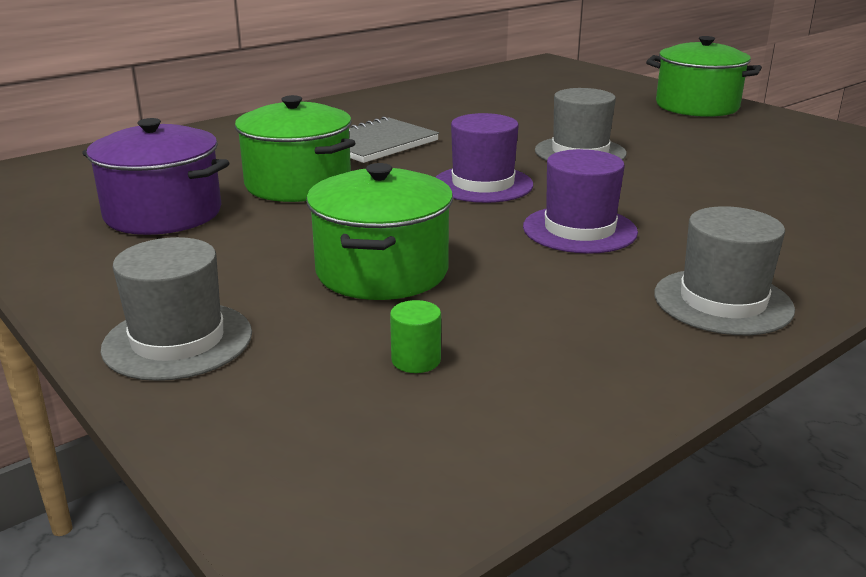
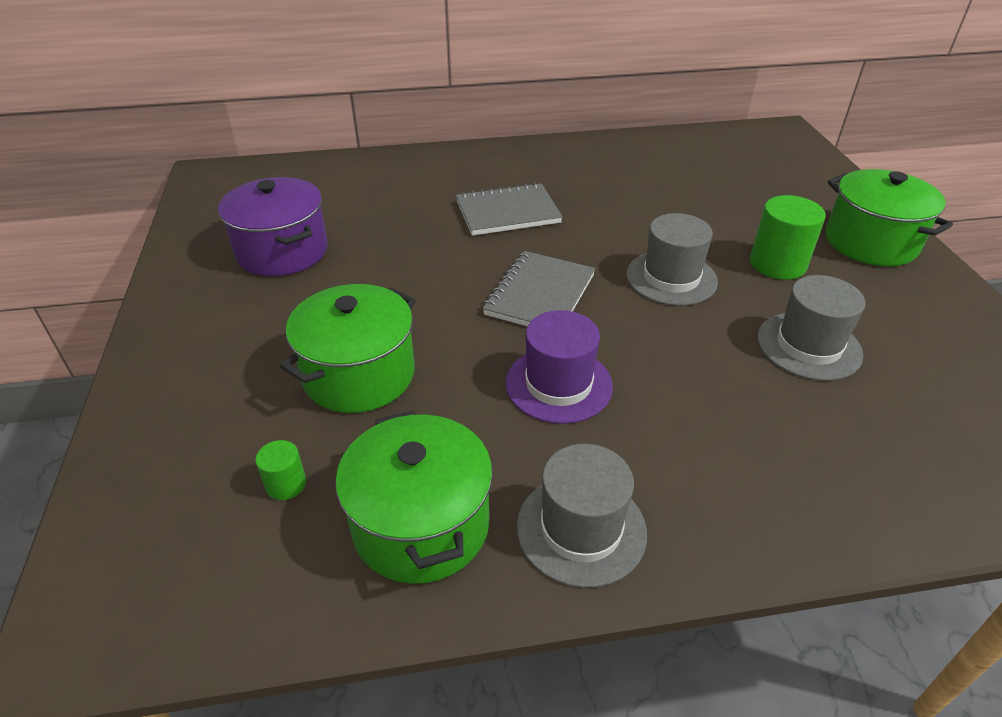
camera: 30 degrees right, 15 degrees up
grey hat [101,237,252,381] -> grey hat moved to [757,275,866,381]
green pot [235,95,355,202] -> green pot moved to [335,410,493,584]
purple hat [435,113,533,203] -> grey notebook [482,251,595,326]
none -> green cylinder [750,195,826,280]

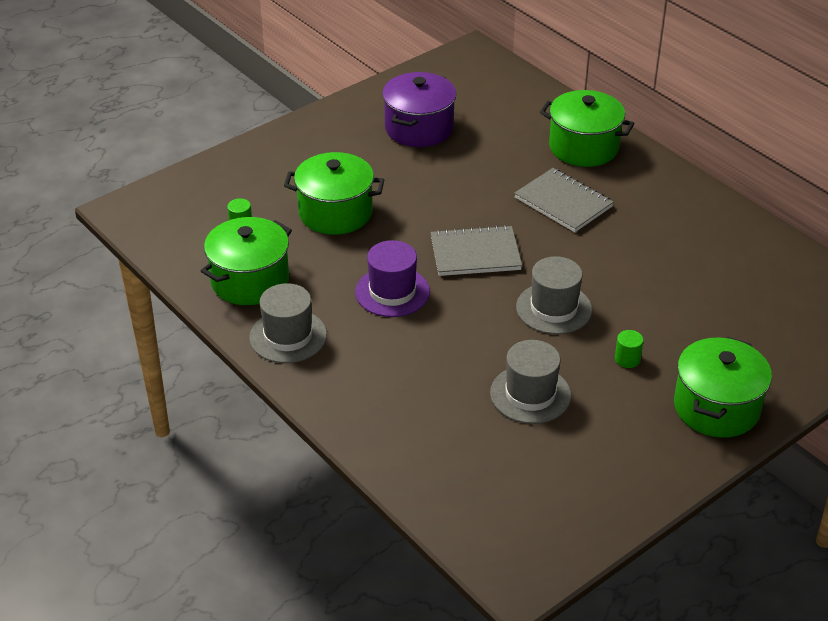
camera: 60 degrees right, 0 degrees up
green cylinder [750,195,826,280] -> green cylinder [615,330,644,368], size x0.52
none -> green pot [540,90,634,167]

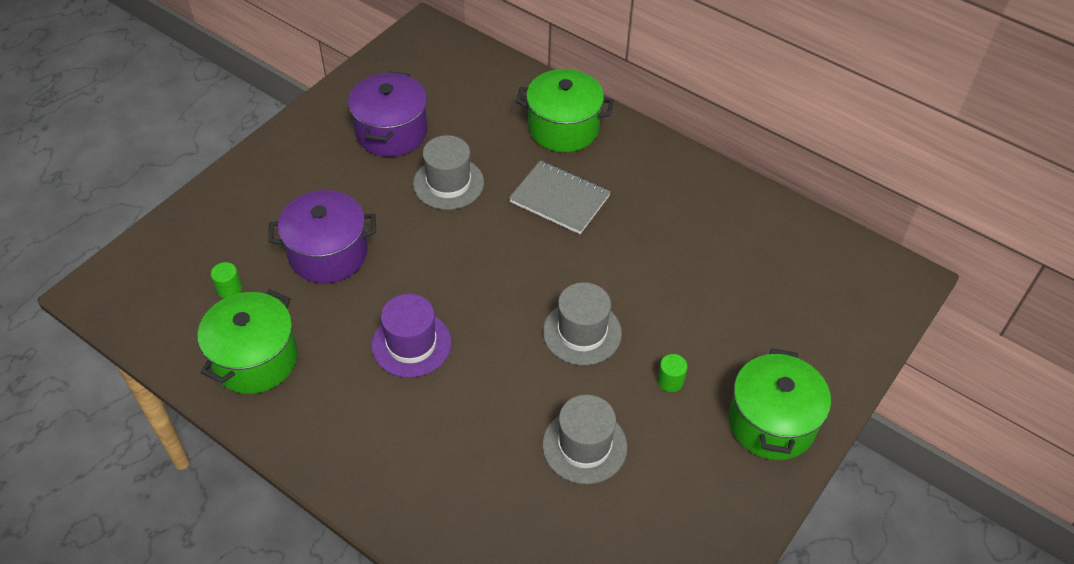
camera: 15 degrees left, 10 degrees up
grey hat [249,283,327,363] -> grey hat moved to [413,135,484,210]
green pot [284,152,384,235] -> purple pot [268,190,376,283]
grey notebook [431,225,522,276] -> none

